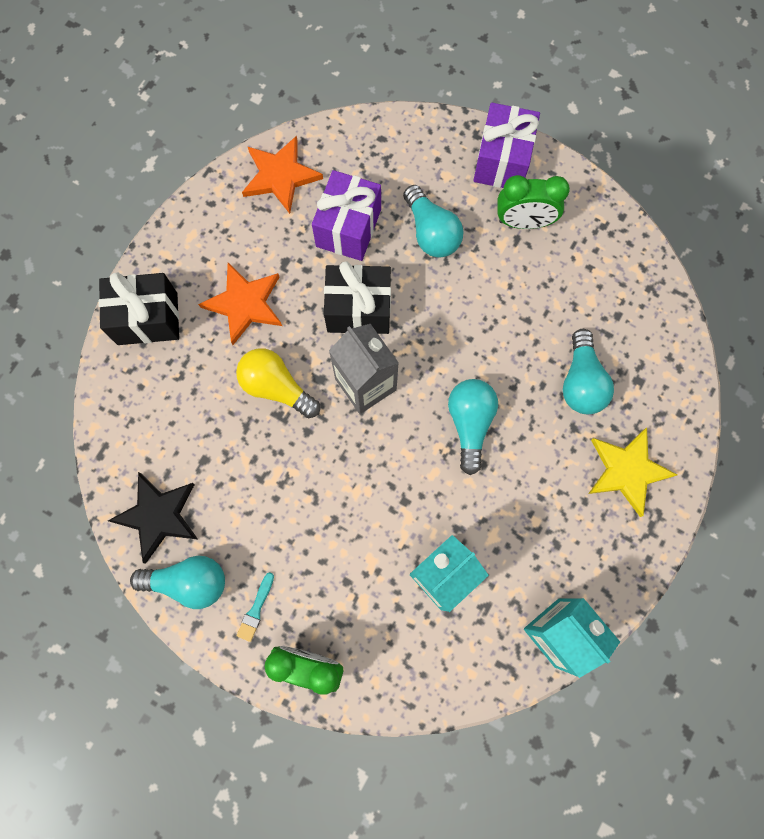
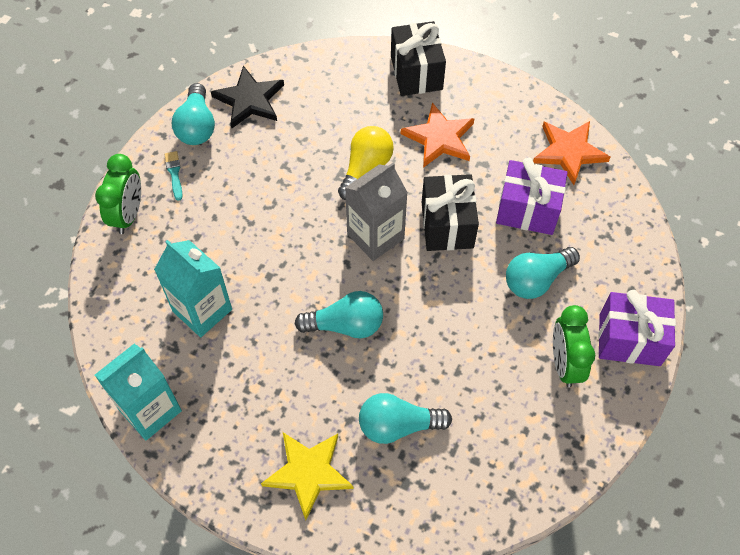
camera: 85 degrees right, 15 degrees down
turquoise brush [237,572,274,642] -> turquoise brush turned 60 degrees clockwise [164,151,182,201]

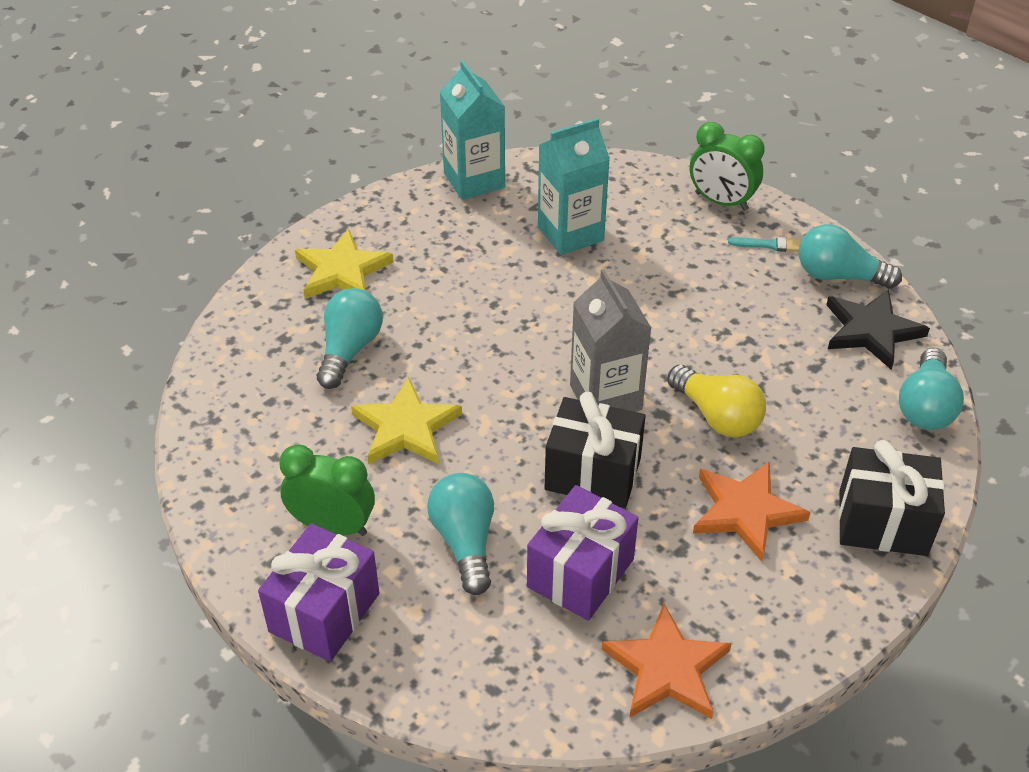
camera: 110 degrees right, 15 degrees down
turquoise light bulb [295,291,383,339] -> turquoise light bulb moved to [899,348,964,430]
none -> yellow star [351,377,462,464]

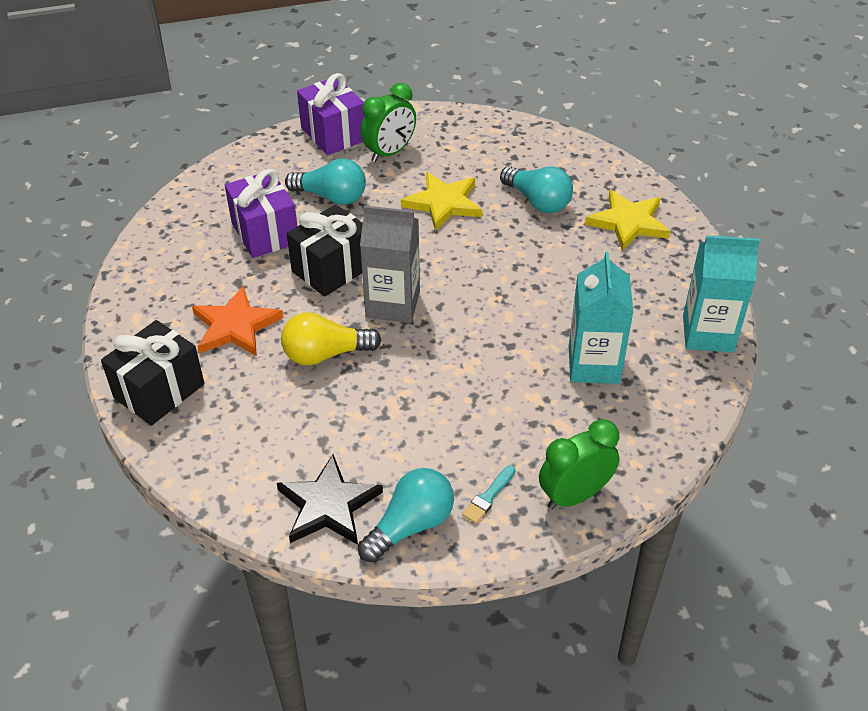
camera: 120 degrees right, 0 degrees up
orange star [602,604,732,719] -> none
turquoise light bulb [899,348,964,430] -> none

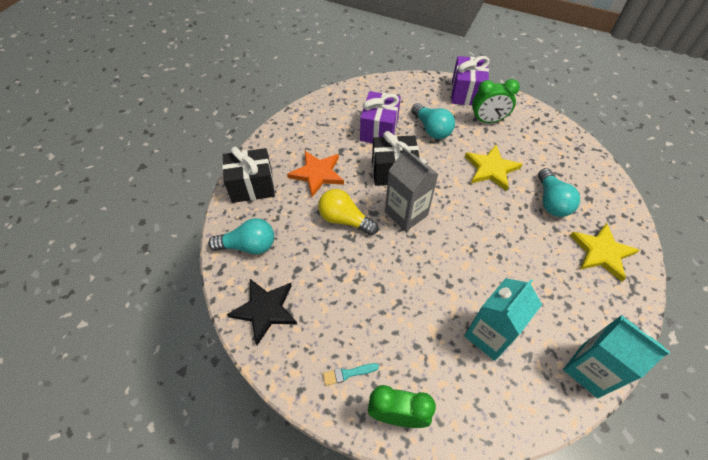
camera: 40 degrees right, 10 degrees up
turquoise light bulb [358,468,454,562] -> turquoise light bulb moved to [208,218,274,254]

